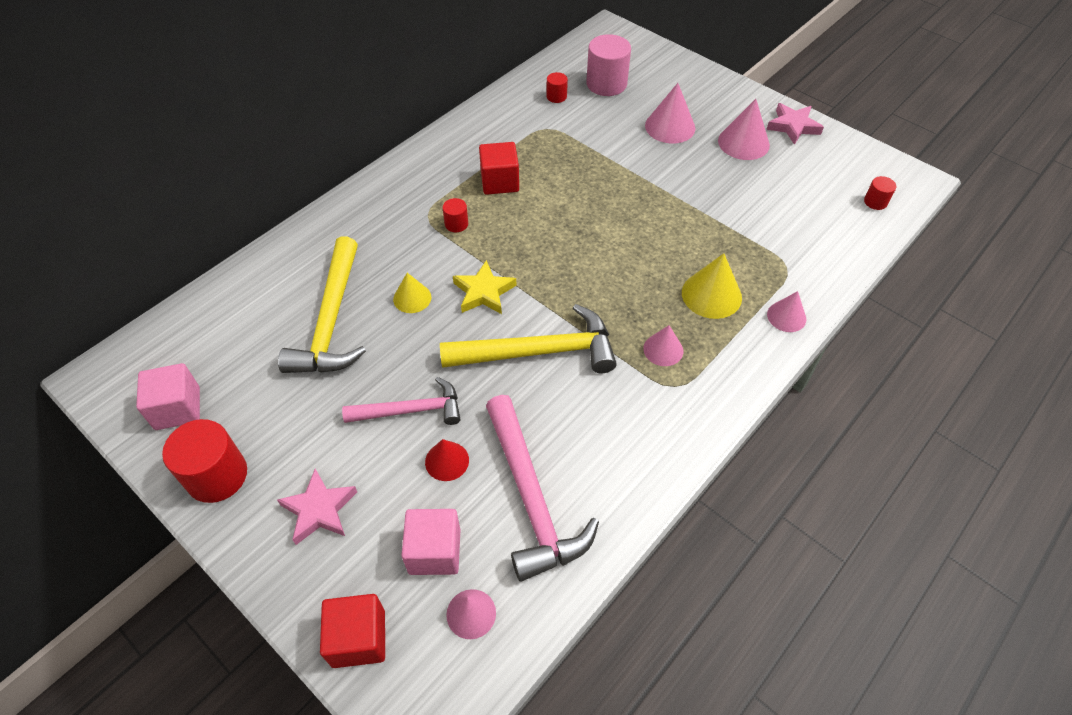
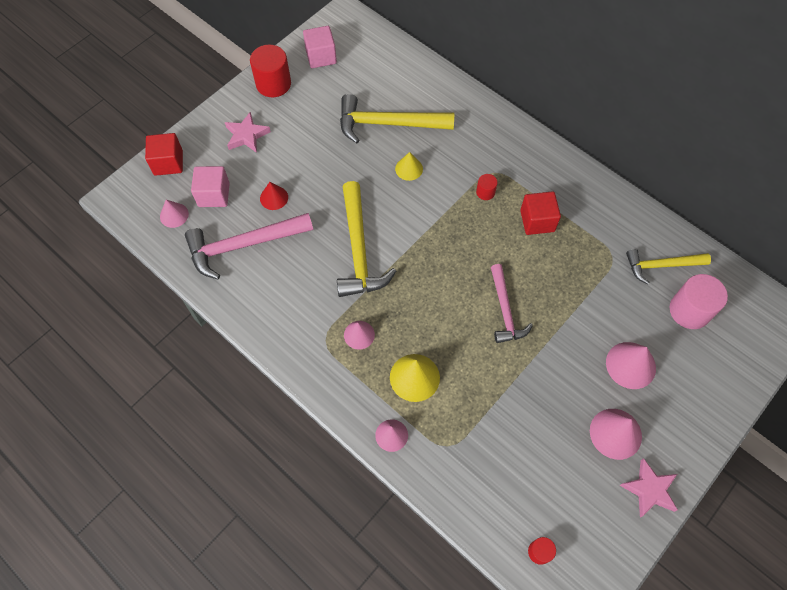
camera: 90 degrees right, 10 degrees up
pink hammer [342,377,461,425] -> pink hammer moved to [491,264,533,343]
yellow star [453,260,516,314] -> none
red cylinder [546,72,568,103] -> yellow hammer [626,249,711,284]

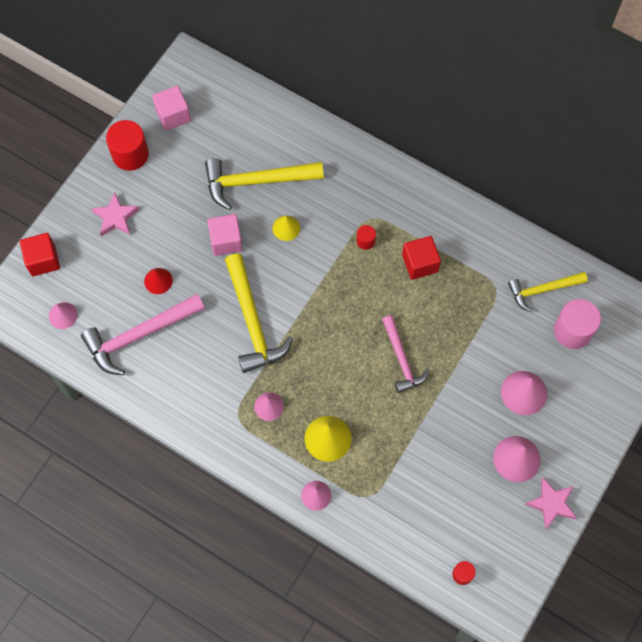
camera: 10 degrees left, 5 degrees up
pink cube [191,166,230,207] -> pink cube moved to [207,214,243,256]

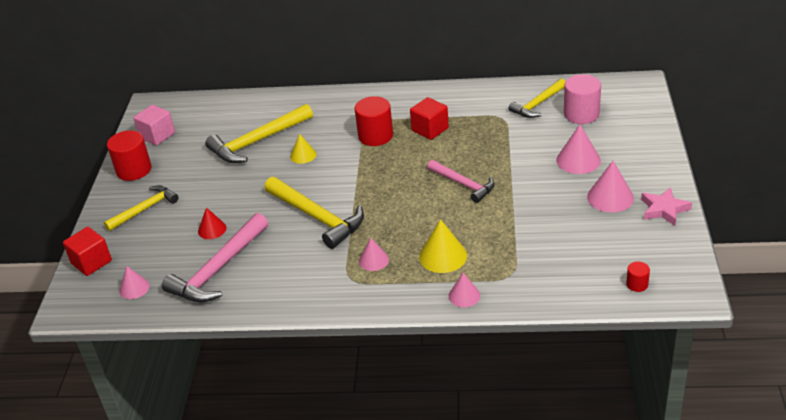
camera: 25 degrees left, 30 degrees down
pink star [91,192,139,236] -> yellow hammer [104,185,179,231]
pink cube [207,214,243,256] -> none
red cylinder [356,225,376,250] -> red cylinder [355,96,393,146], size x2.02

